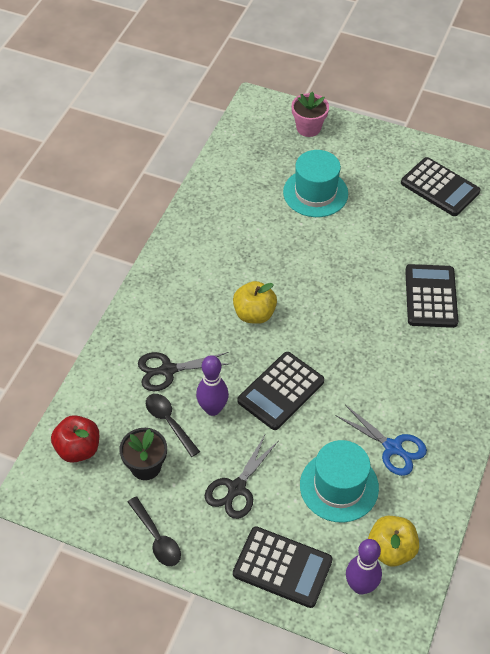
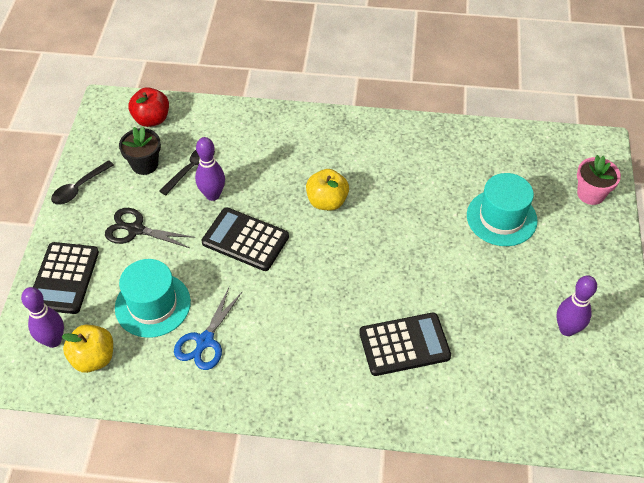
camera: 75 degrees right, 0 degrees up
black scissors [138,352,232,391] -> none
black calculator [401,157,480,216] -> purple bowling pin [557,276,597,336]

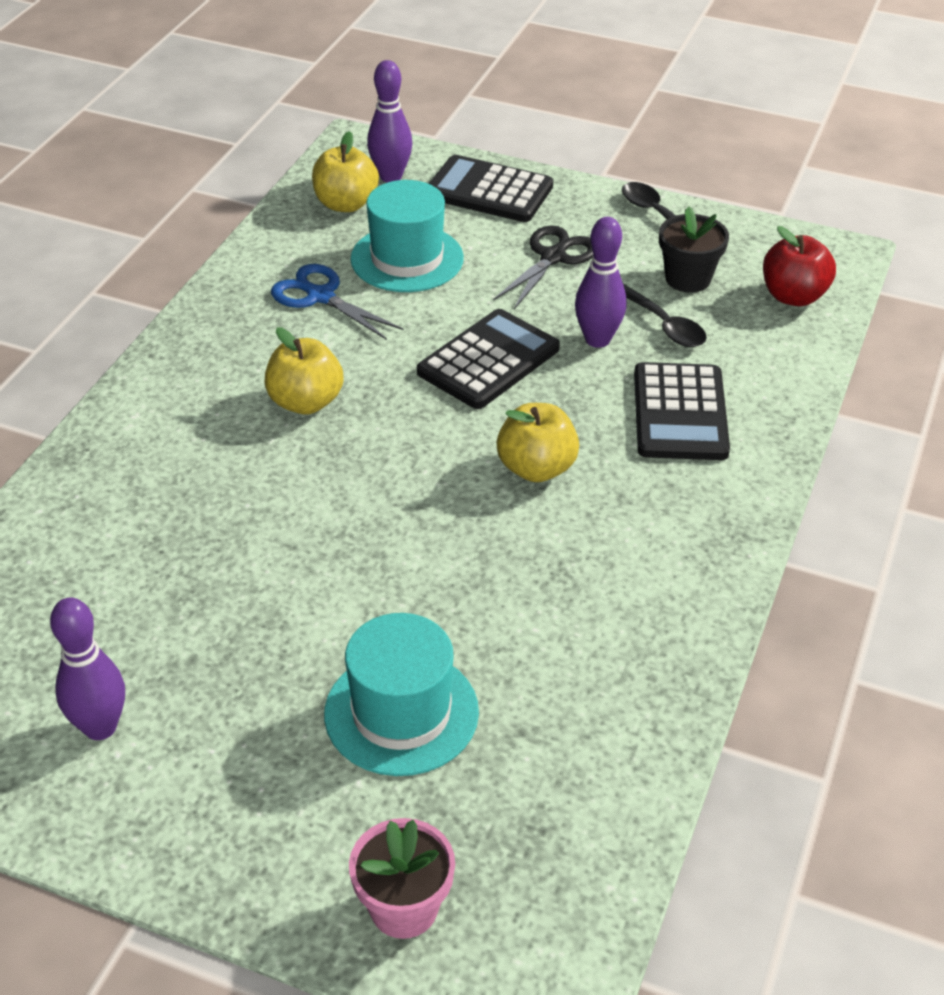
camera: 105 degrees right, 10 degrees down
black calculator [359,313,451,376] -> black calculator moved to [634,362,730,460]
none -> yellow apple [264,327,343,414]

